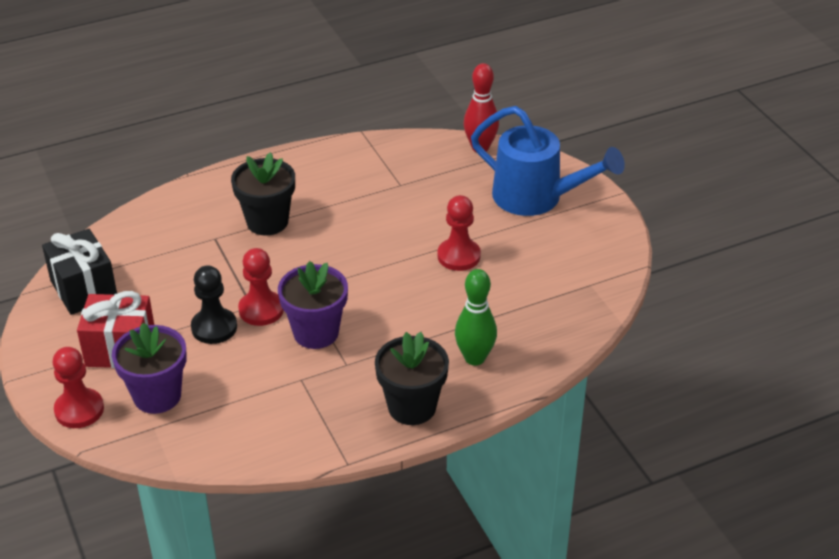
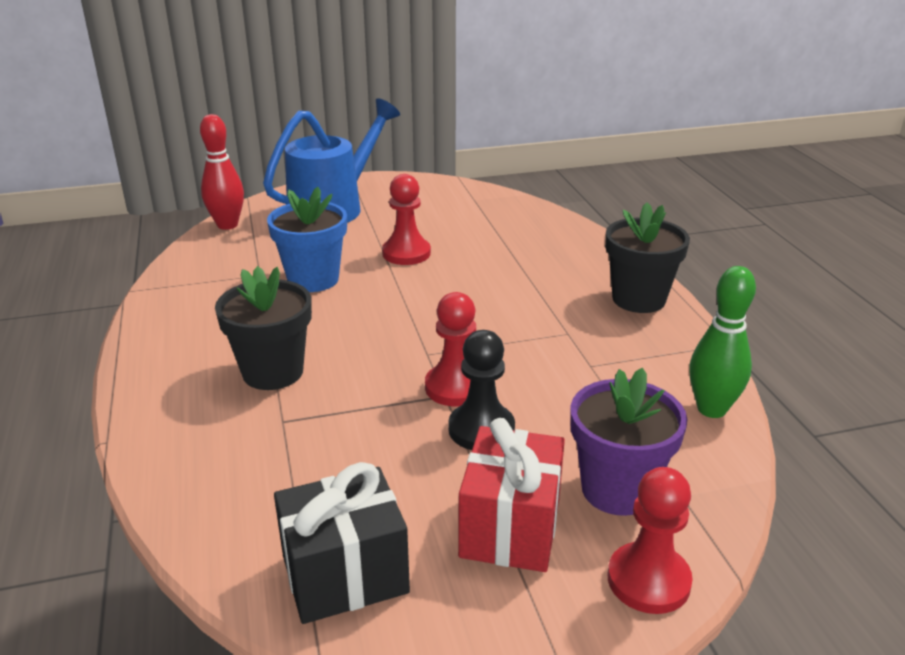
camera: 80 degrees left, 10 degrees down
purple flower pot [278,261,348,349] -> none
green bowling pin [455,269,497,366] -> green bowling pin moved to [689,266,756,418]
none -> blue flower pot [267,187,347,292]

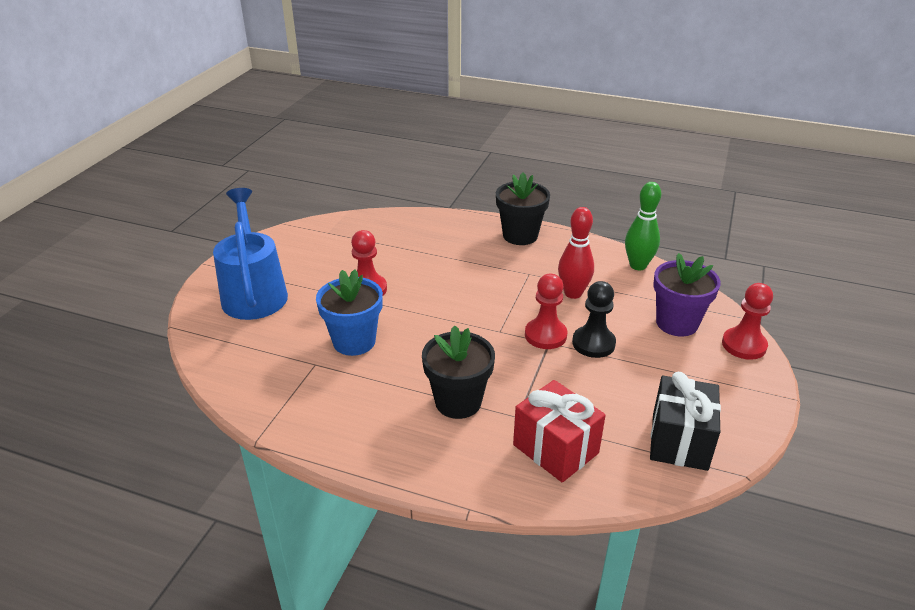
camera: 55 degrees left, 5 degrees up
red bowling pin [200,114,244,230] -> red bowling pin moved to [558,207,594,299]
red gift [458,418,565,572] -> red gift moved to [513,380,606,483]

